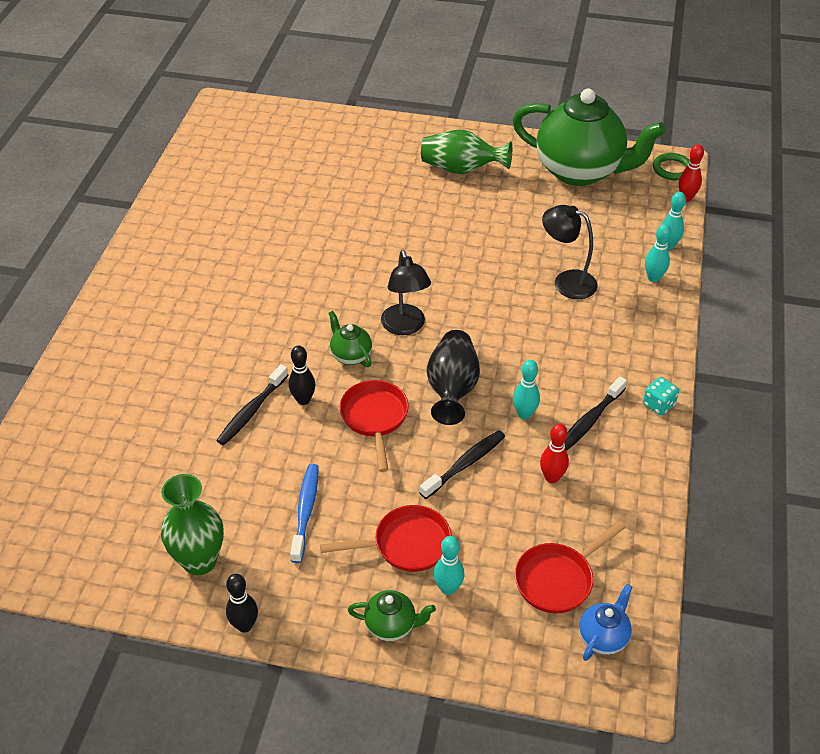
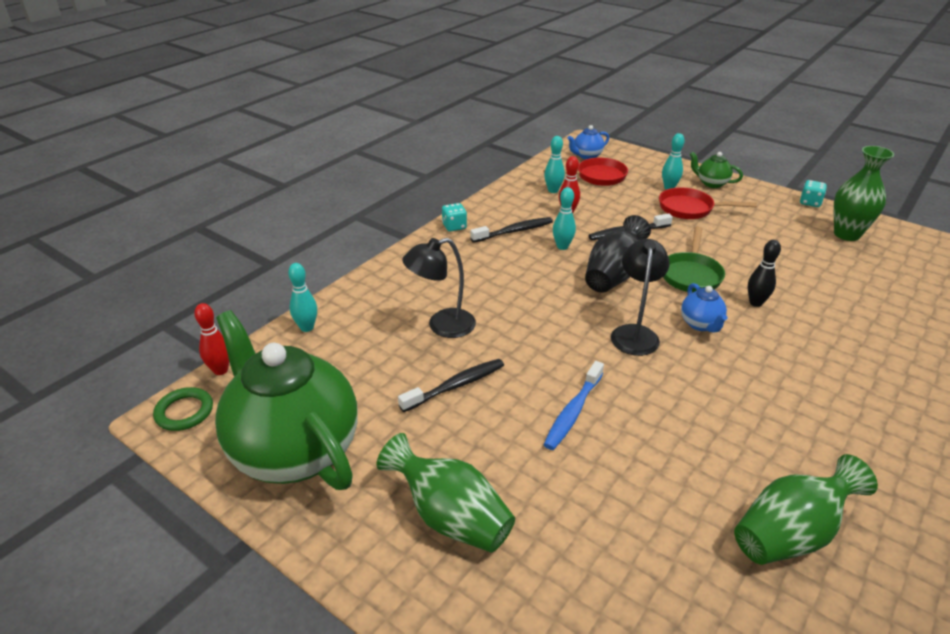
camera: 155 degrees left, 10 degrees down
black toothbrush [216,364,289,445] -> black toothbrush moved to [398,359,504,412]
black bowling pin [226,574,258,633] -> turquoise dice [800,180,827,207]
blue toothbrush [290,464,319,563] -> blue toothbrush moved to [544,361,604,450]
green teapot [328,311,372,367] -> blue teapot [681,283,728,332]
red pan [340,380,409,472] -> green pan [663,226,725,293]
black lamp [542,205,598,299] -> black lamp turned 105 degrees clockwise [402,238,476,338]
turquoise bowling pin [645,224,671,282] -> turquoise bowling pin moved to [544,136,565,193]
none -> green vase [734,454,878,565]

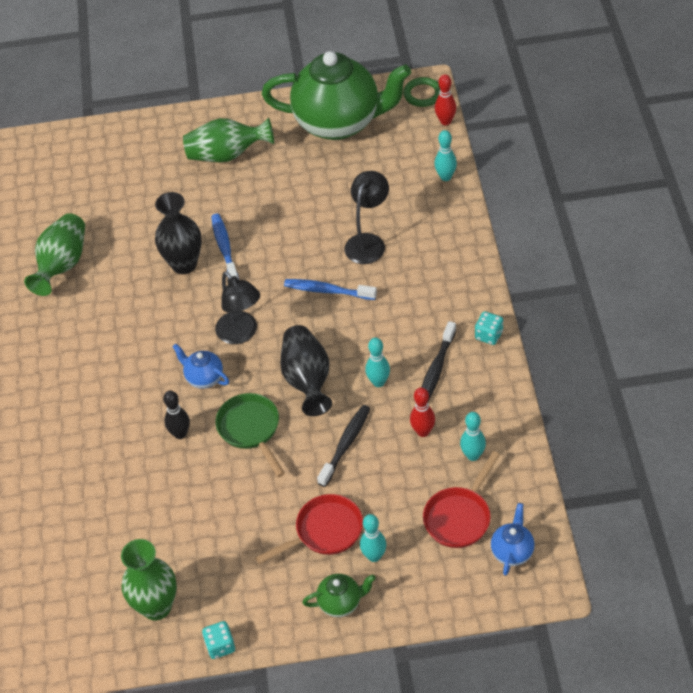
camera: 140 degrees right, 15 degrees up
black toothbrush [398,359,504,412] -> none
none -> black vase [155,192,202,274]
none -> blue toothbrush [284,279,377,300]

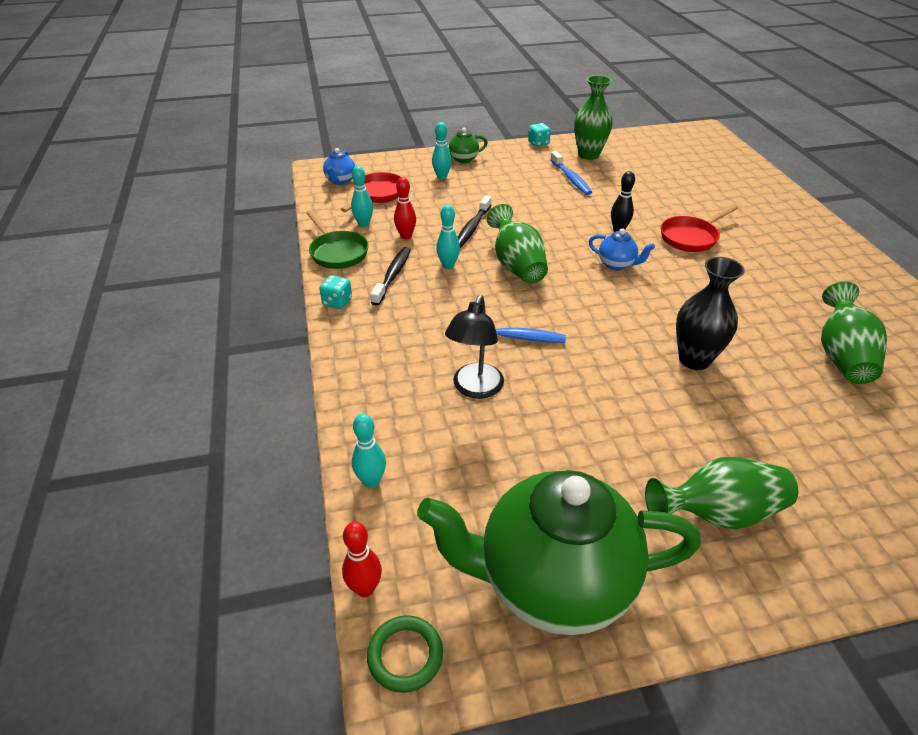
camera: 170 degrees right, 10 degrees down
blue toothbrush [211,214,239,280] -> blue toothbrush moved to [550,151,592,195]
black lamp [215,271,260,344] -> none
green pan [216,393,285,477] -> green pan moved to [306,210,369,269]
red pan [255,494,363,564] -> red pan moved to [661,205,738,252]
black vase [280,325,332,416] -> green vase [487,204,548,284]

